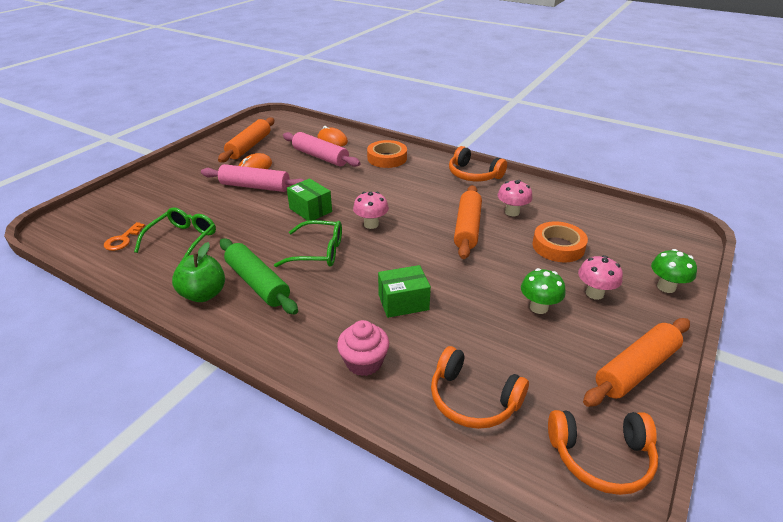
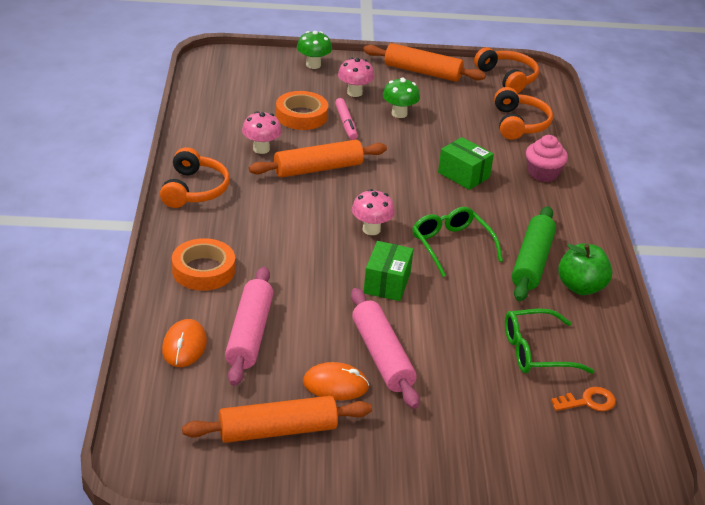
camera: 125 degrees left, 0 degrees up
none -> pink marker [335,98,358,140]

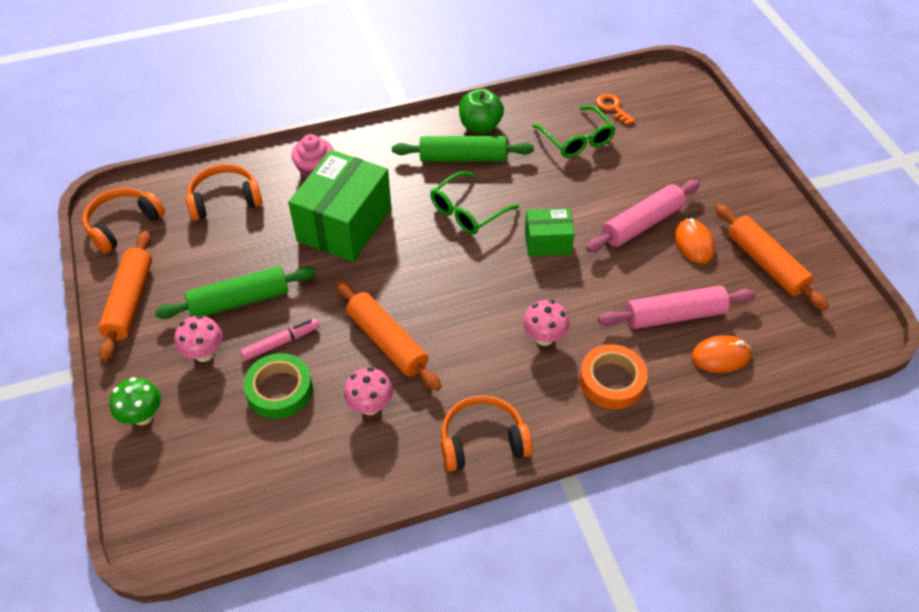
camera: 105 degrees left, 15 degrees up
orange tape [276,91,328,130] -> green tape [243,353,313,419]
pink mushroom [352,189,395,235] -> pink mushroom moved to [523,300,569,346]
green mushroom [383,77,420,118] -> green rolling pin [155,266,317,319]
green box [438,137,494,190] -> green box [288,150,391,262], size x1.87

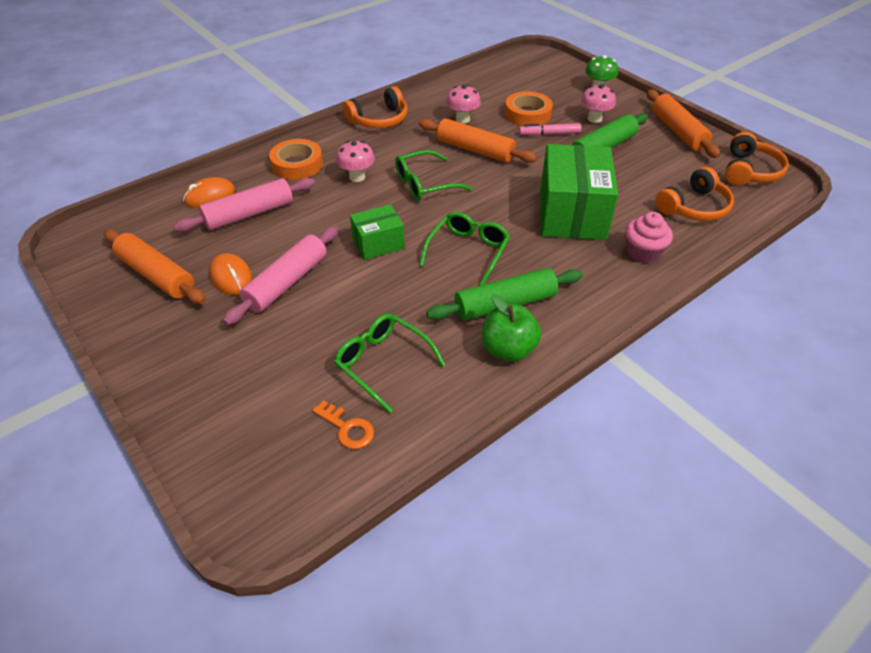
camera: 160 degrees right, 5 degrees down
pink marker [240,318,319,361] -> pink marker turned 45 degrees clockwise [519,123,581,136]
green tape [243,353,313,419] -> orange tape [505,91,553,126]
none -> green glasses [395,150,472,201]

